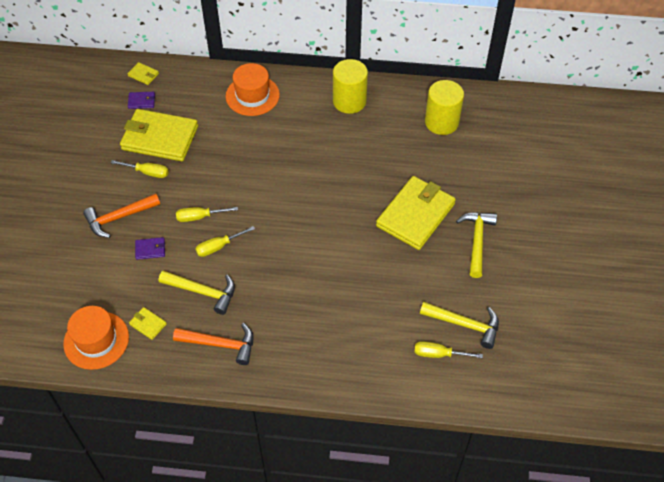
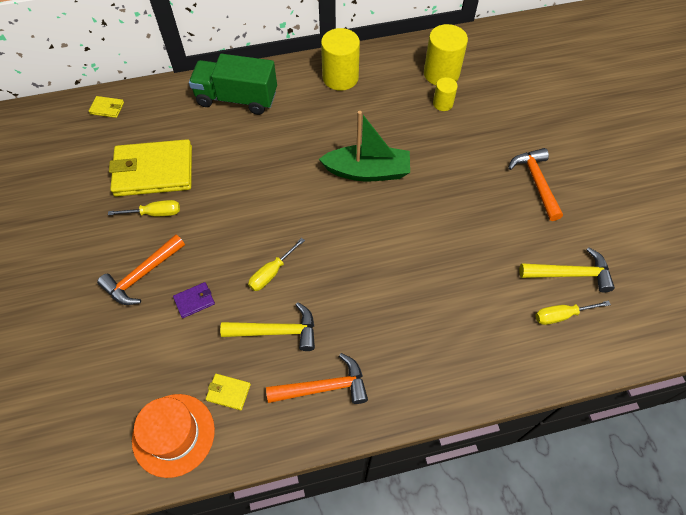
camera: 20 degrees left, 5 degrees up
purple wallet [128,92,155,109] -> none
yellow screwdriver [176,207,238,222] -> none
orange hat [226,63,280,116] -> green truck [189,54,277,115]
yellow wallet [376,176,456,250] -> none
yellow hammer [456,212,497,278] -> orange hammer [508,148,563,221]
none -> green boat [319,111,410,181]
none -> yellow cylinder [433,77,458,111]

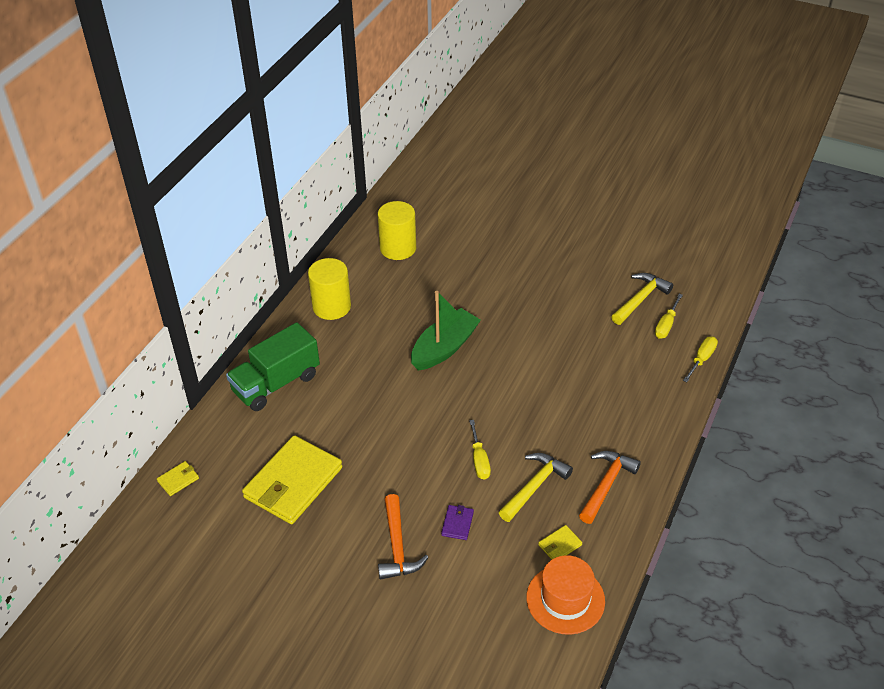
camera: 50 degrees left, 15 degrees down
yellow screwdriver [108,200,180,216] -> yellow screwdriver moved to [683,336,718,382]
yellow cylinder [433,77,458,111] -> none
orange hammer [508,148,563,221] -> none

